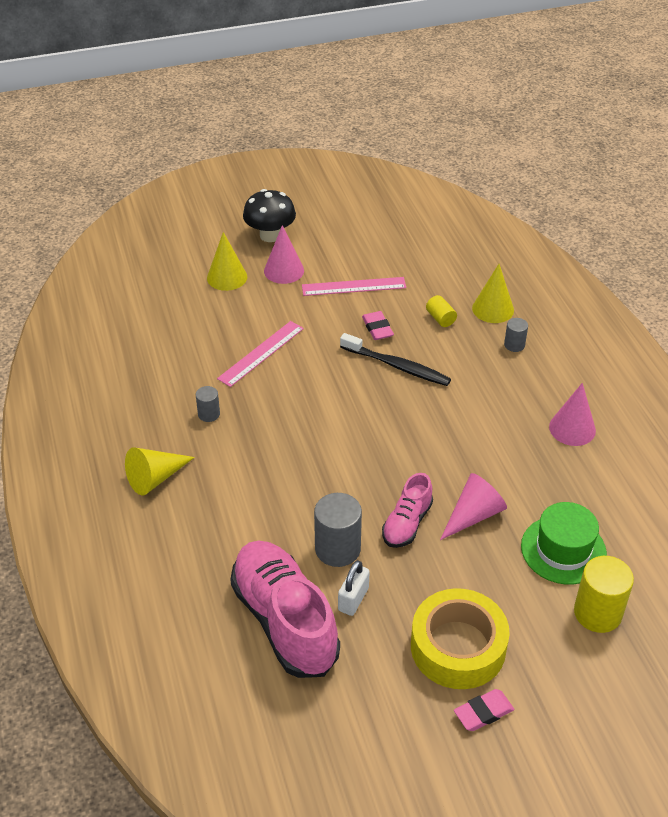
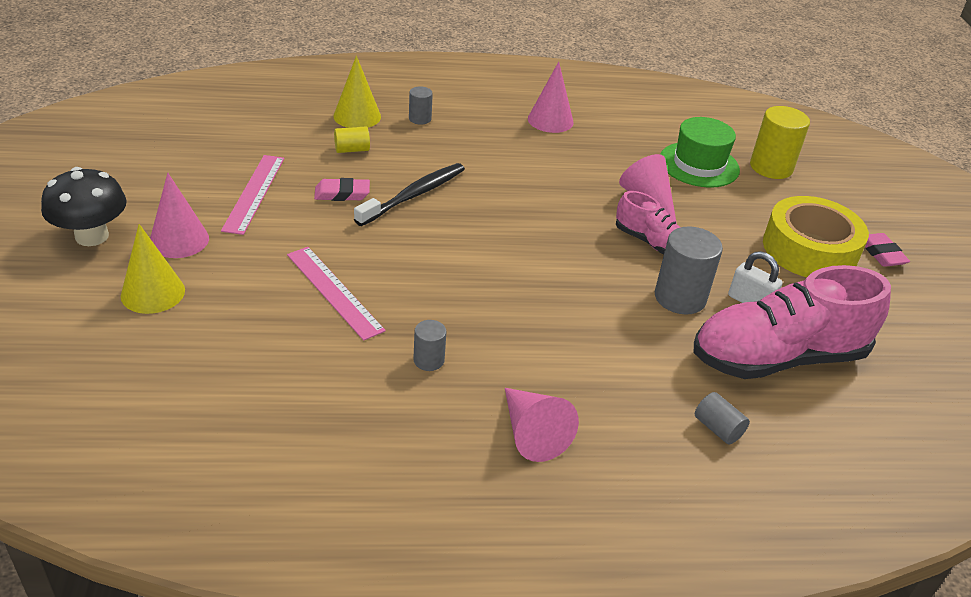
camera: 80 degrees left, 5 degrees down
yellow cone [125,447,195,495] -> pink cone [505,388,579,462]
none -> grey cylinder [695,392,750,444]

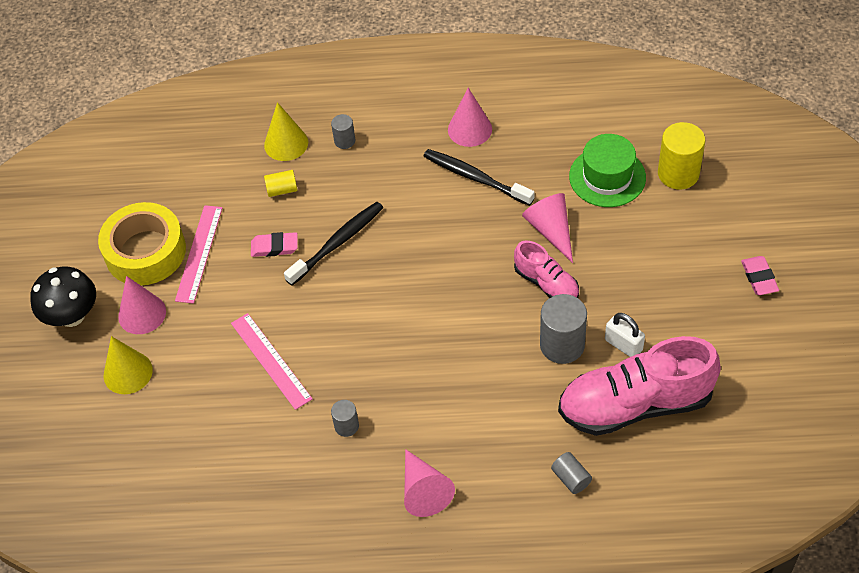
camera: 10 degrees right, 15 degrees up
yellow tape [763,196,869,277] -> yellow tape moved to [98,202,186,285]
none -> black toothbrush [423,149,535,206]

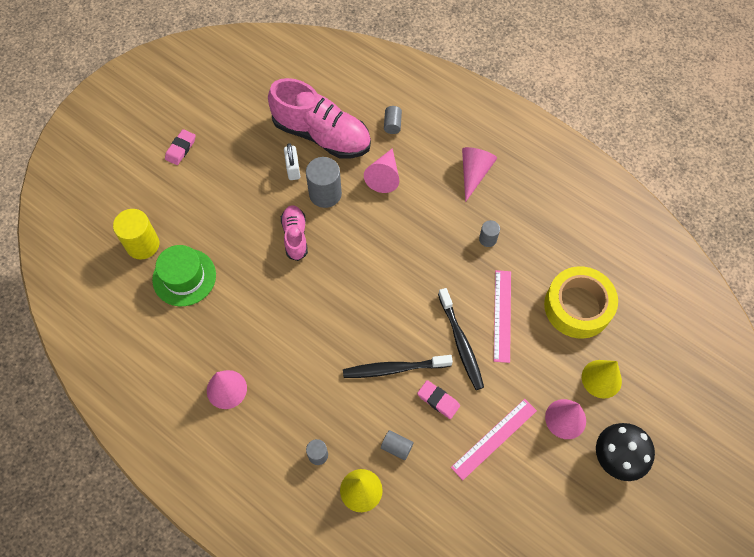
camera: 145 degrees left, 10 degrees up
yellow tape [98,202,186,285] -> yellow tape moved to [544,266,618,338]
yellow cylinder [264,170,298,197] -> grey cylinder [381,430,413,460]
black toothbrush [423,149,535,206] -> black toothbrush moved to [438,288,484,390]
pink cone [522,193,573,263] -> pink cone moved to [364,148,399,193]

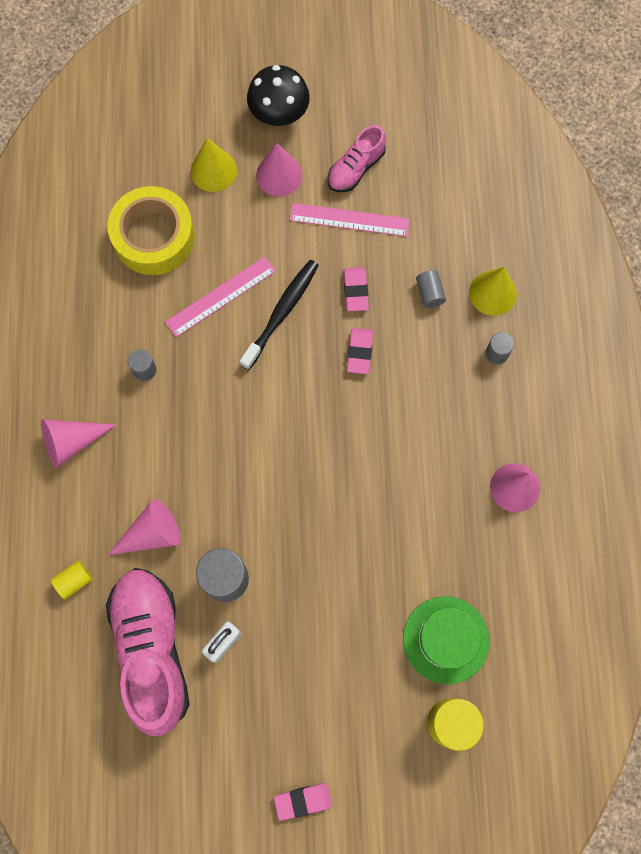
camera: 130 degrees left, 10 degrees up
pink shoe [281,205,308,261] -> pink shoe moved to [328,125,386,192]
black toothbrush [343,355,453,378] -> pink eraser [347,328,373,374]
grey cylinder [384,106,402,134] -> yellow cylinder [51,560,93,599]

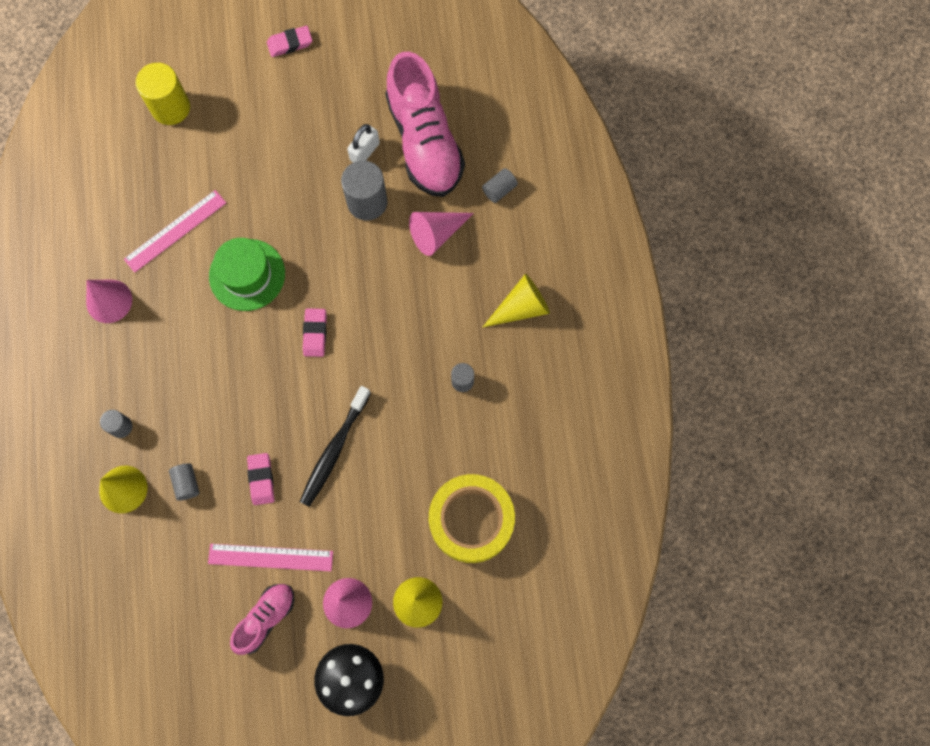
camera: 175 degrees right, 0 degrees up
pink cone [41,419,116,468] -> yellow cone [483,274,550,327]
yellow cylinder [51,560,93,599] -> grey cylinder [482,168,518,203]
pink ruler [165,256,276,337] -> pink ruler moved to [124,190,226,273]
pink eraser [347,328,373,374] -> pink eraser moved to [303,308,327,357]
green hat [403,596,489,684] -> green hat moved to [209,238,285,311]

